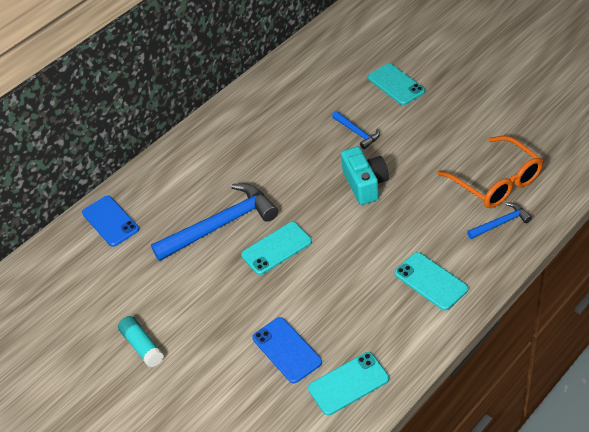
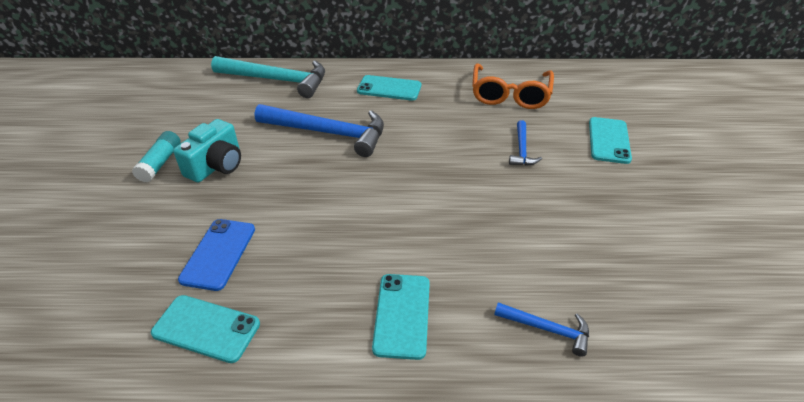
camera: 40 degrees right, 5 degrees down
blue phone [82,196,139,247] -> turquoise hammer [211,56,325,98]
turquoise phone [241,222,312,275] -> turquoise phone moved to [357,75,421,101]
turquoise camera [341,146,389,205] -> turquoise camera moved to [173,119,241,182]
orange glasses [437,136,543,208] -> orange glasses moved to [472,63,554,109]

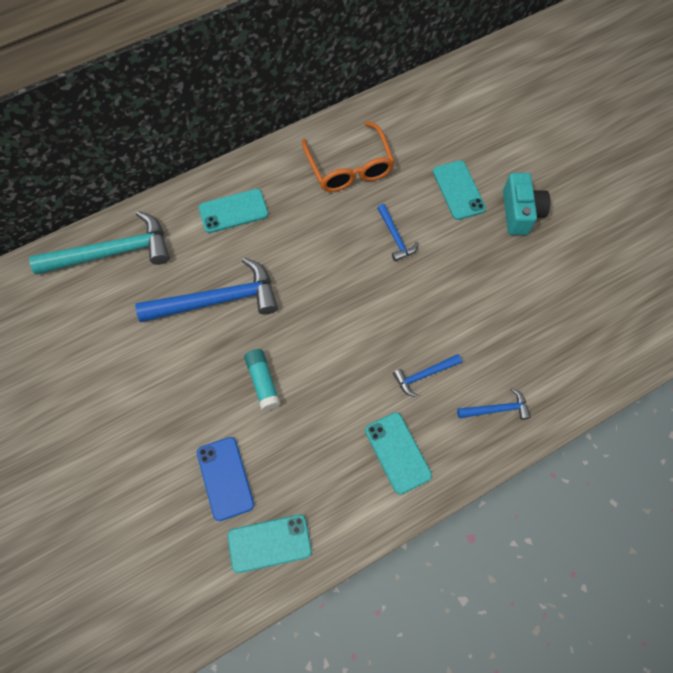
camera: 30 degrees left, 25 degrees up
turquoise glue stick [132,131,181,183] -> turquoise glue stick moved to [244,349,281,411]
turquoise camera [173,119,241,182] -> turquoise camera moved to [503,173,551,235]
none -> blue hammer [393,354,462,397]

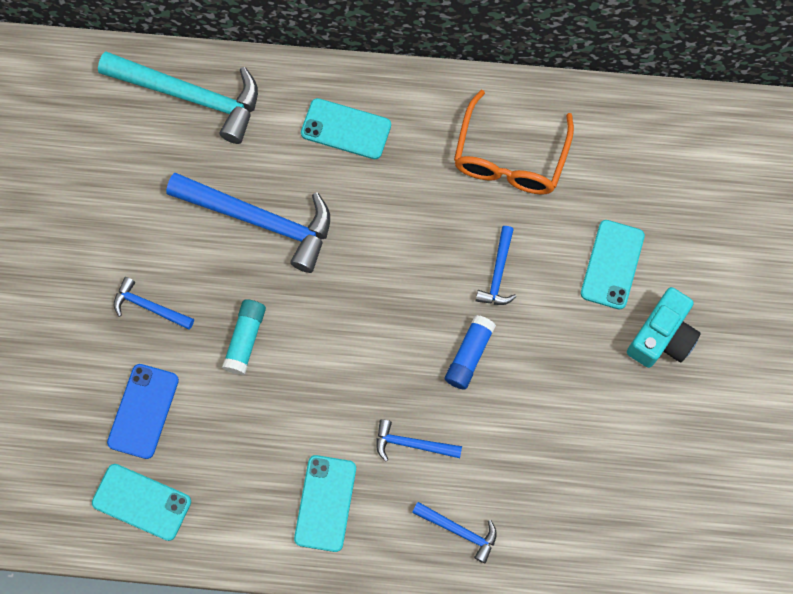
camera: 35 degrees right, 5 degrees up
none -> blue hammer [114,277,194,330]
none -> blue glue stick [445,315,496,390]

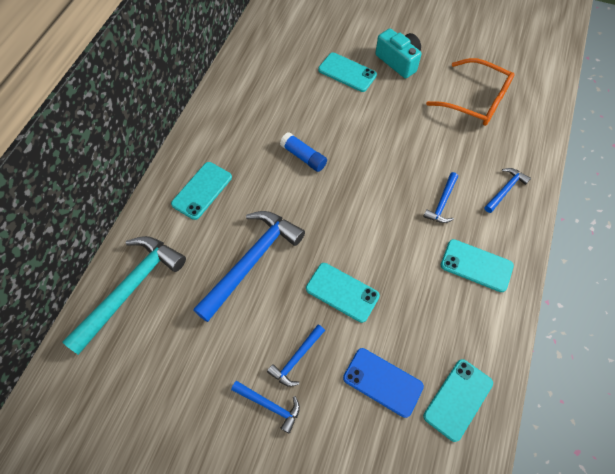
camera: 75 degrees left, 10 degrees down
turquoise glue stick [222,300,266,375] -> turquoise phone [306,263,380,323]
blue glue stick [445,315,496,390] -> blue glue stick moved to [280,132,327,172]
orange glasses [454,90,574,195] -> orange glasses moved to [426,58,515,126]
blue hammer [476,226,516,305] -> blue hammer moved to [231,381,300,434]

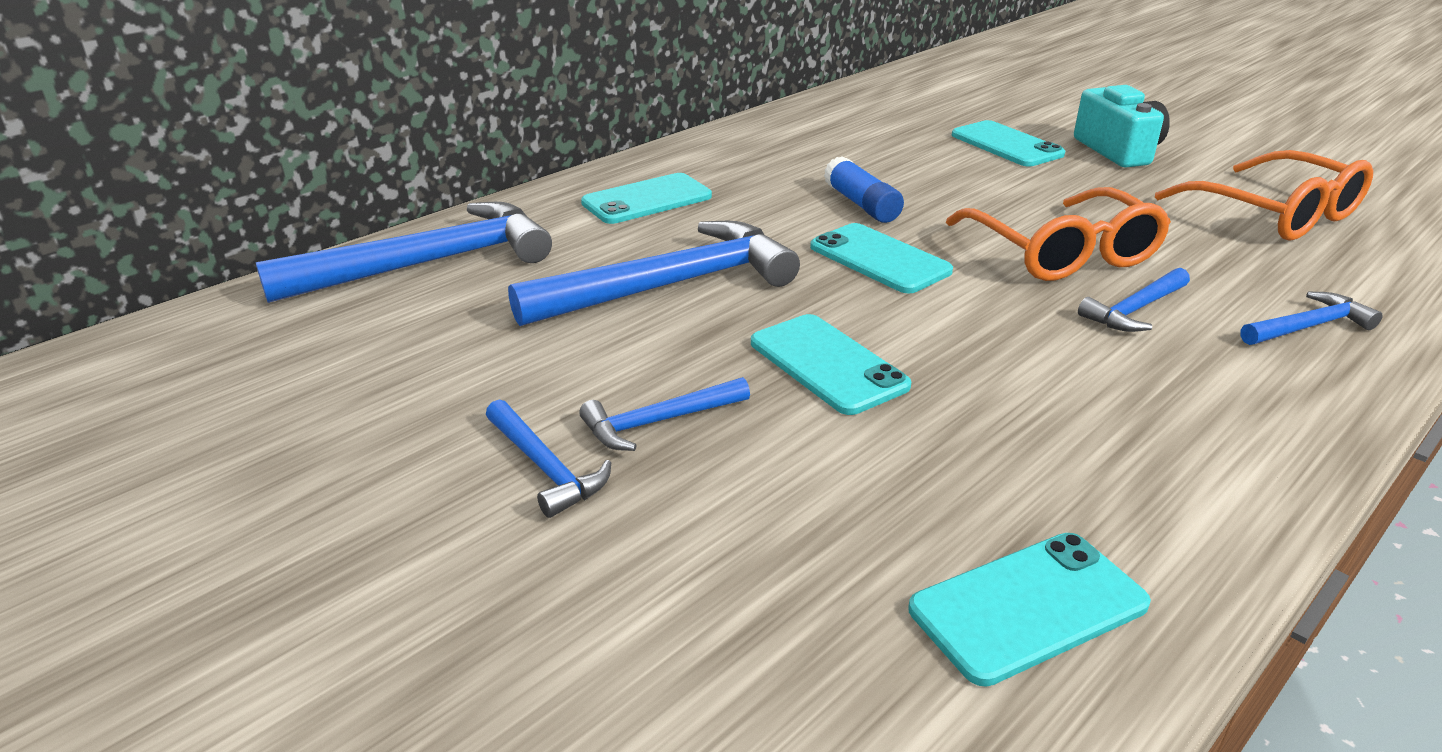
camera: 25 degrees right, 30 degrees down
turquoise hammer [62,236,186,355] -> blue hammer [256,202,552,303]
blue phone [343,348,424,418] -> none
turquoise phone [441,239,514,292] -> turquoise phone moved to [810,223,953,293]
none -> orange glasses [946,187,1171,281]

